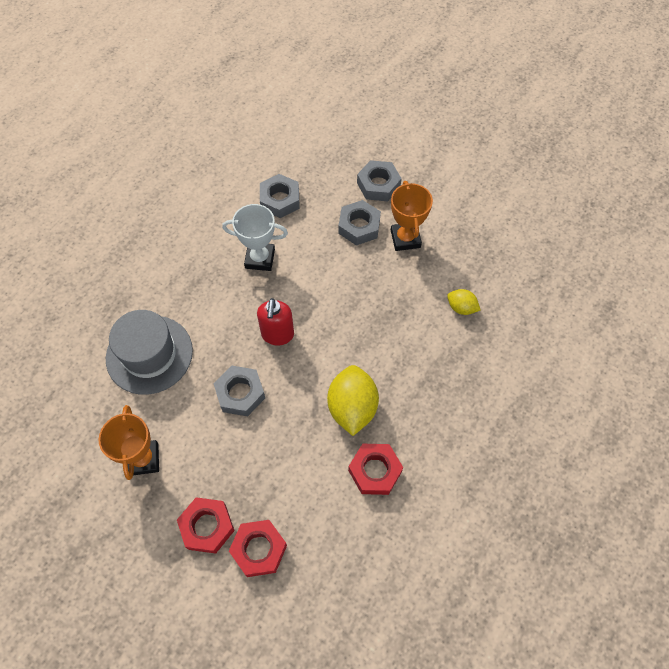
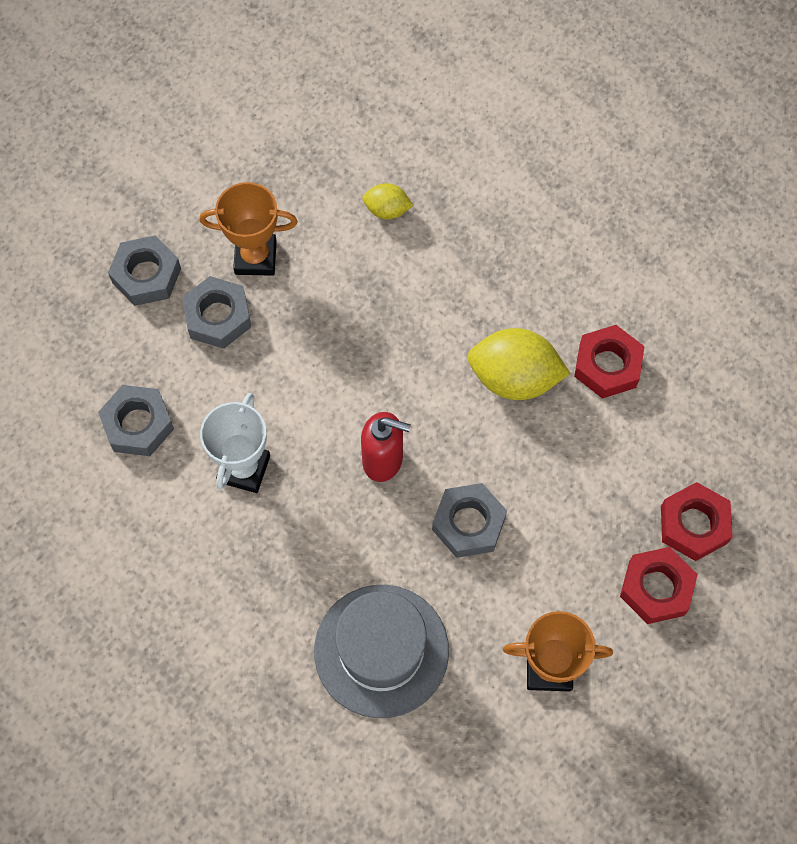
camera: 80 degrees left, 5 degrees up
yellow lemon [447,289,480,315] -> yellow lemon turned 60 degrees clockwise [362,183,413,219]

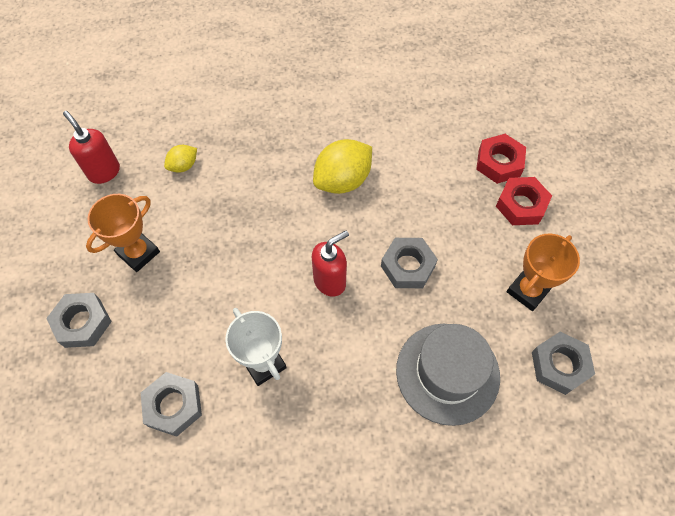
camera: 50 degrees left, 5 degrees down
grey nut [182,276,251,349] -> grey nut moved to [532,332,595,395]
red nut [574,325,645,399] -> none
none -> red soap dispenser [63,111,120,184]

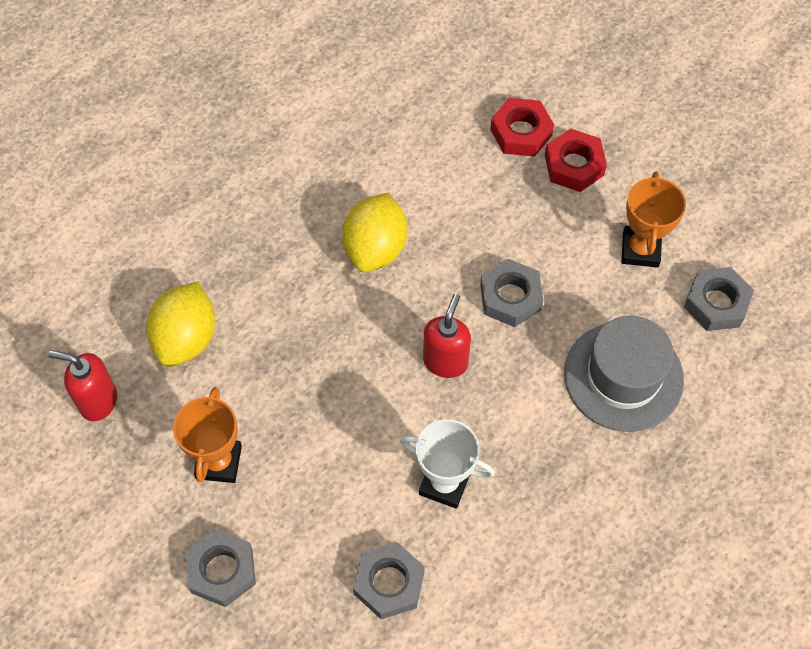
camera: 35 degrees left, 0 degrees up
yellow lemon [164,145,197,173] -> yellow lemon [146,281,215,367], size x1.89

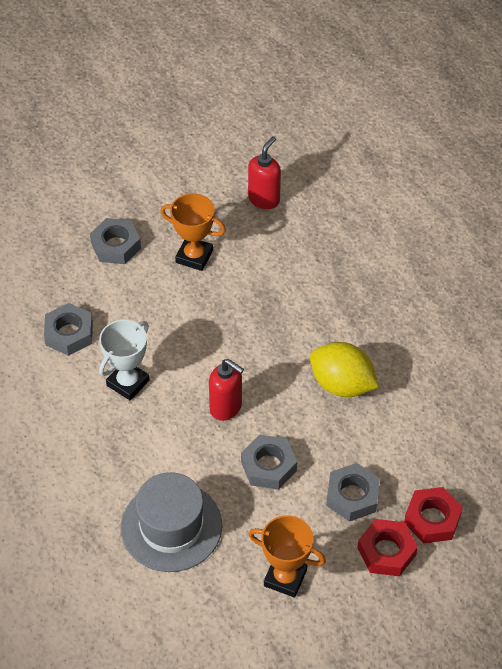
camera: 105 degrees right, 10 degrees down
yellow lemon [146,281,215,367] -> none
grey nut [684,267,754,331] -> grey nut moved to [326,463,380,522]

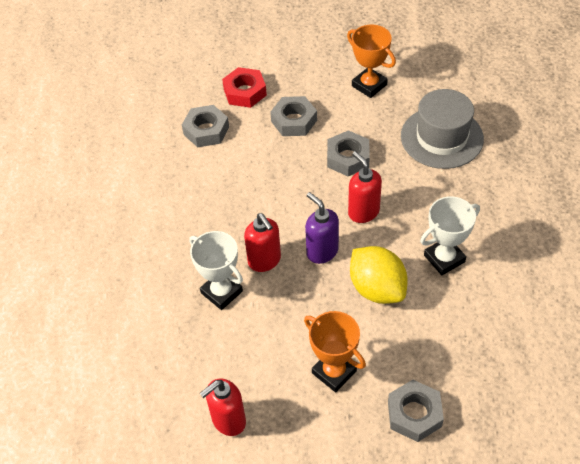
camera: 155 degrees left, 0 degrees up
grey nut [44,303,93,356] -> grey nut moved to [182,105,229,147]
yellow lemon [310,342,379,397] -> yellow lemon moved to [350,246,408,304]
red nut [358,519,418,576] -> none
none -> white trophy [189,231,243,310]
none -> red soap dispenser [244,213,281,272]
none -> purple soap dispenser [305,192,339,264]

